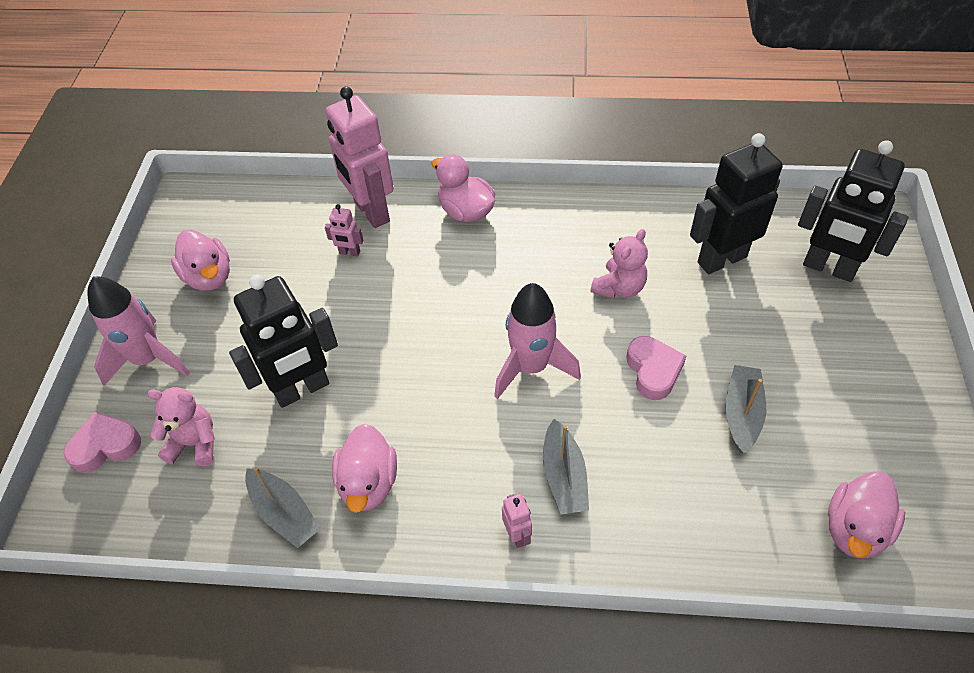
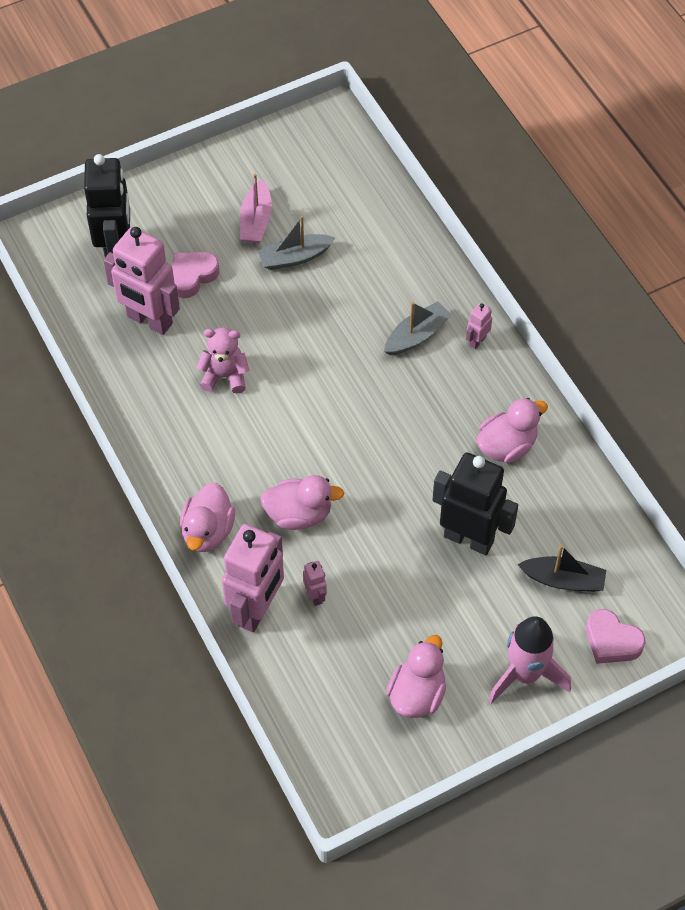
camera: 125 degrees left, 5 degrees up
pink teddy bear [147,387,215,466] -> black boat [517,545,606,592]
grey boat [245,467,321,548] -> none
pink rocket [494,283,581,399] -> none
pink heart [626,336,686,400] -> pink heart moved to [172,252,220,298]
black robot [690,133,783,274] -> pink robot [103,227,180,335]
pink duck [828,471,905,558] -> pink duck moved to [260,475,344,530]
none -> pink boat [240,174,272,243]

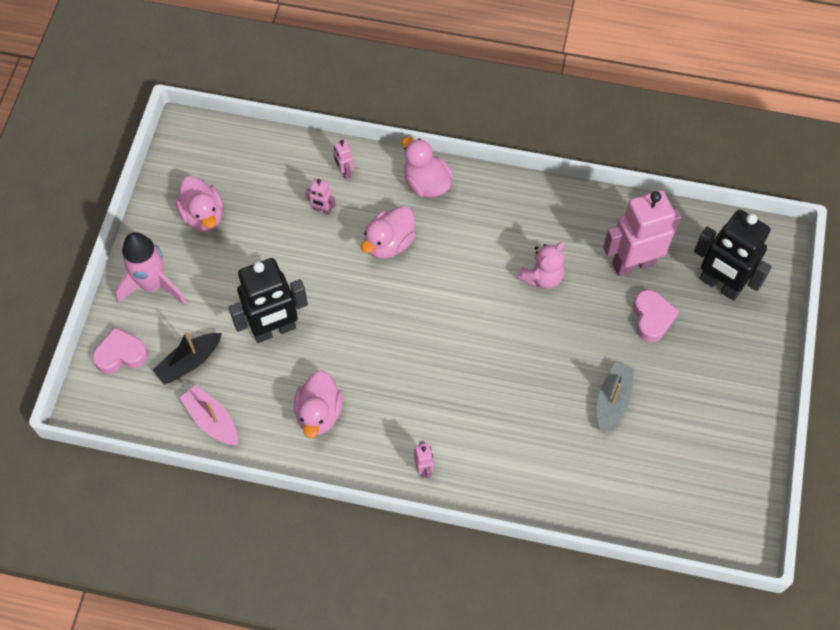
camera: 130 degrees right, 5 degrees up
pink robot [222,524,284,632] -> pink robot [333,139,354,179], size x0.43
pink boat [240,174,272,243] -> pink boat moved to [180,385,238,445]
grey boat [384,301,452,355] -> none

